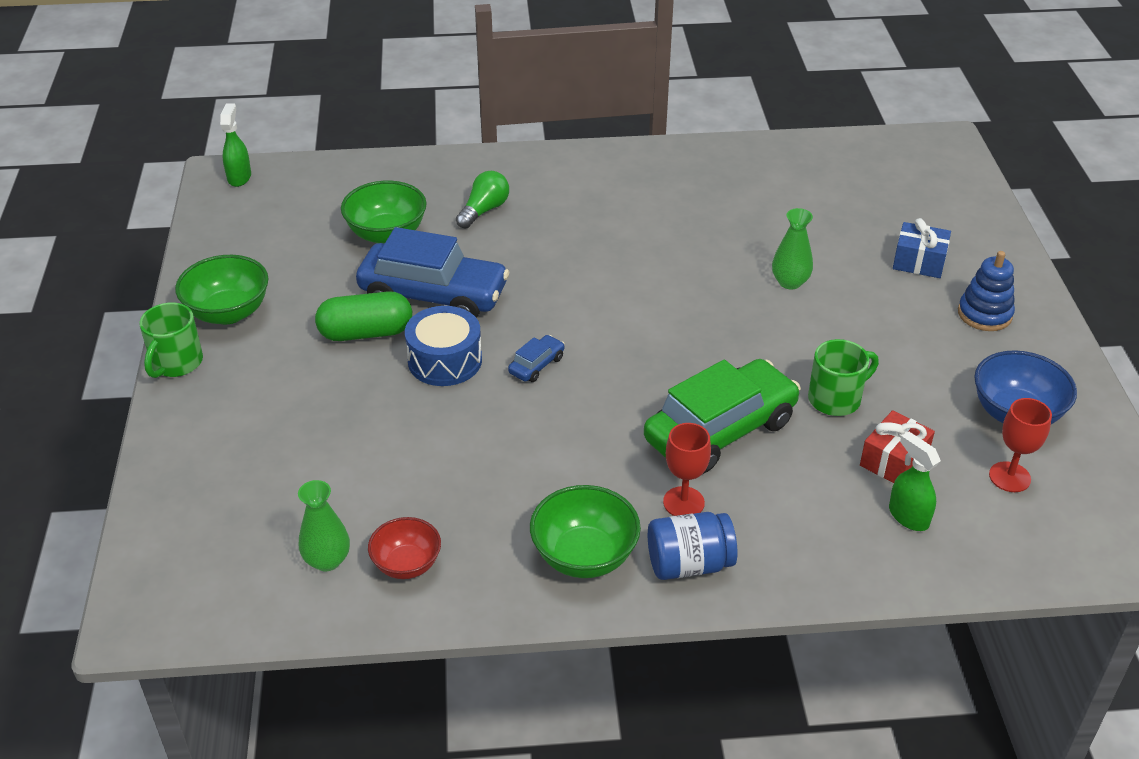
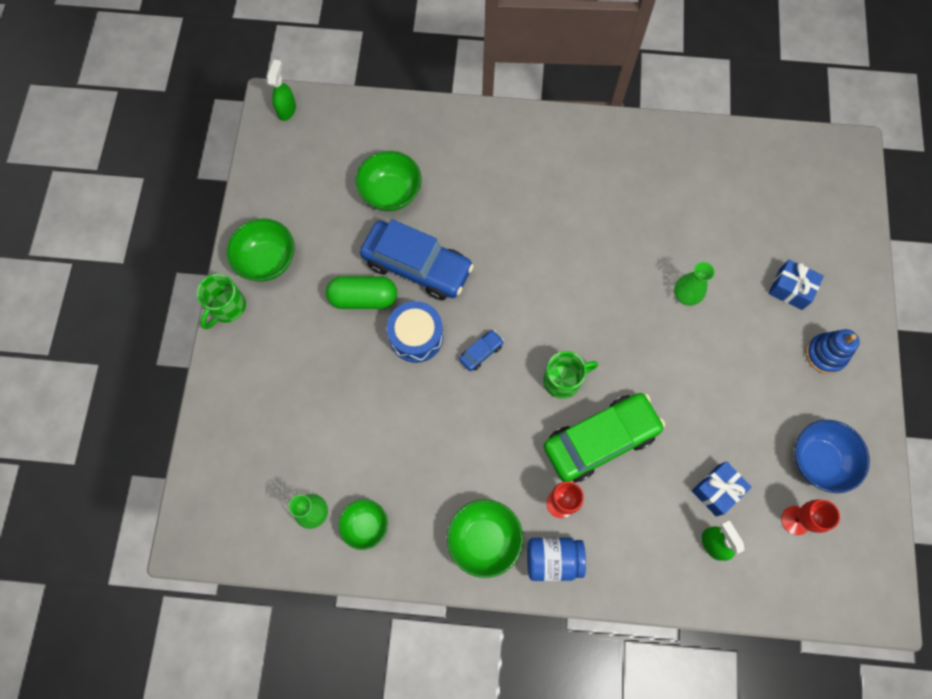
camera: 10 degrees right, 30 degrees up
red bowl [368,517,441,579] -> green bowl [338,499,388,550]
green light bulb [456,171,509,229] -> none
green mug [808,339,879,416] -> green mug moved to [543,351,598,399]
red gift [860,410,935,483] -> blue gift [692,461,752,517]

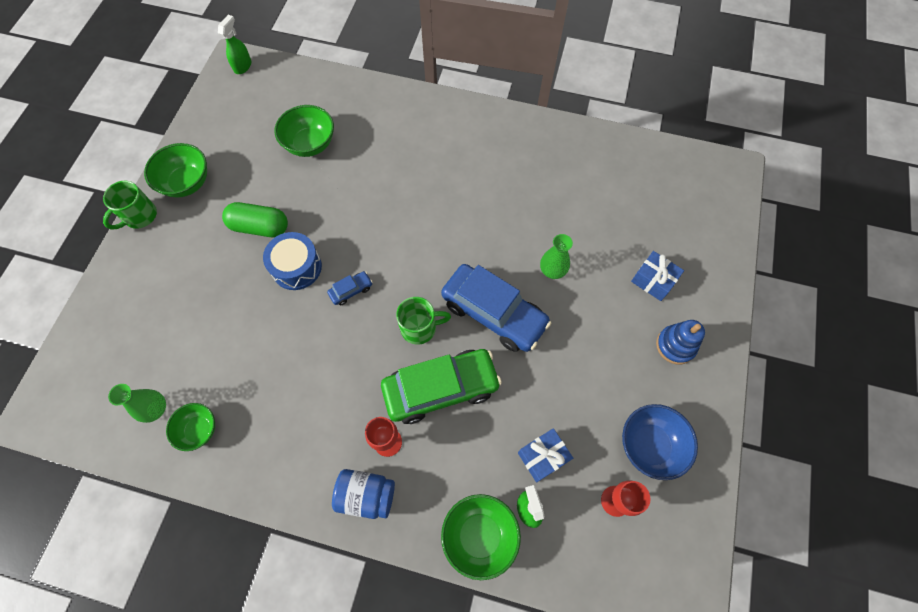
camera: 10 degrees right, 5 degrees down
blue car [360,219,474,300] -> blue car moved to [441,264,551,352]
green bowl [447,499,523,578] -> green bowl moved to [441,494,521,580]

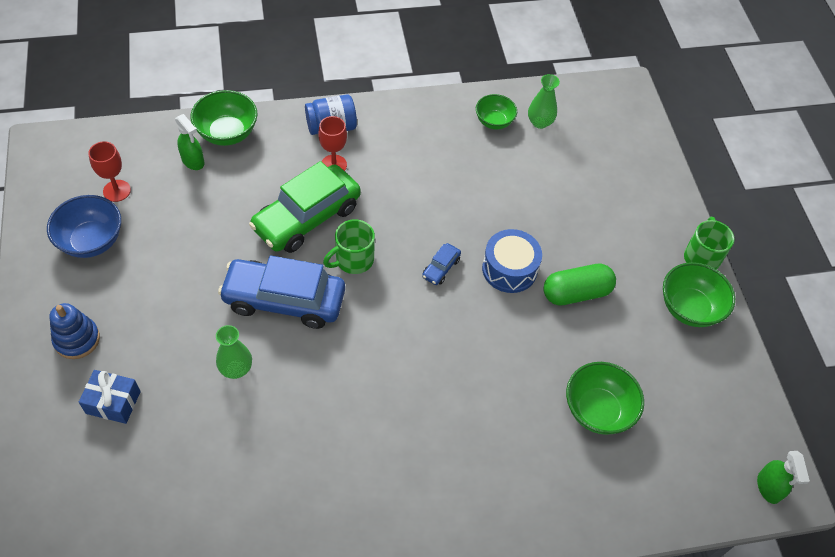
camera: 150 degrees right, 10 degrees down
blue gift [518,428,573,483] -> none

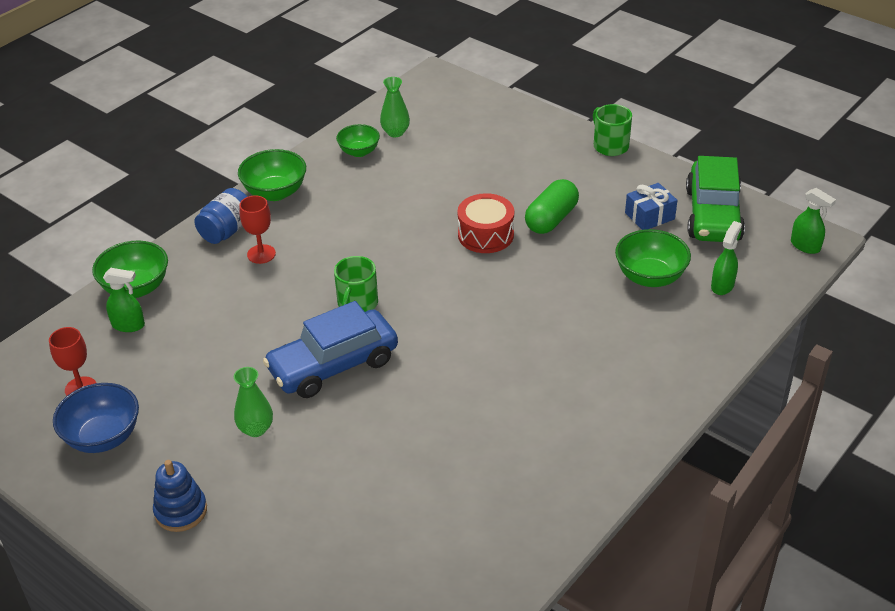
camera: 35 degrees left, 15 degrees down
blue gift [79,370,141,424] -> blue gift moved to [625,183,678,230]
green vase [216,325,252,379] -> green vase moved to [234,367,273,437]
green car [249,161,361,253] -> green car moved to [686,156,745,242]
blue car [422,243,461,285] -> none
blue drum [482,229,542,293] -> red drum [457,193,514,253]
green bowl [663,262,735,327] -> green bowl moved to [238,149,306,201]
none -> green spray bottle [711,221,742,295]

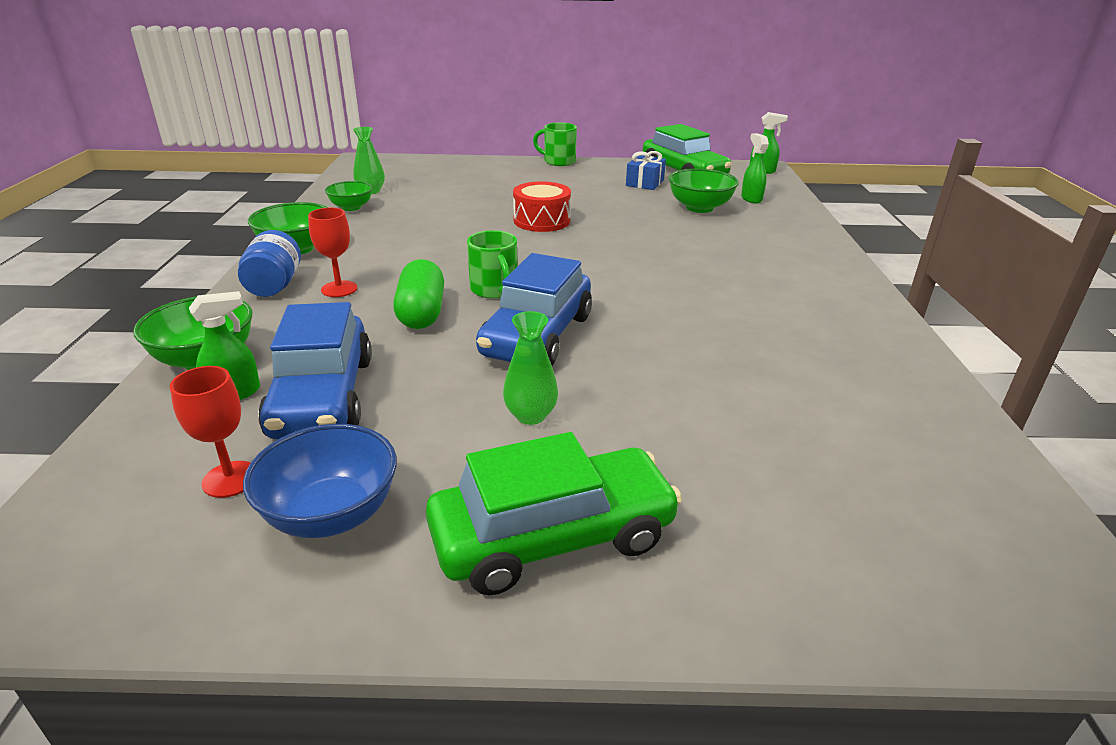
camera: 40 degrees left, 10 degrees down
blue stacking toy [153,460,207,532] -> green car [426,432,682,595]
green capsule [525,179,579,234] -> green capsule moved to [393,259,444,329]
none -> blue car [258,302,372,439]

